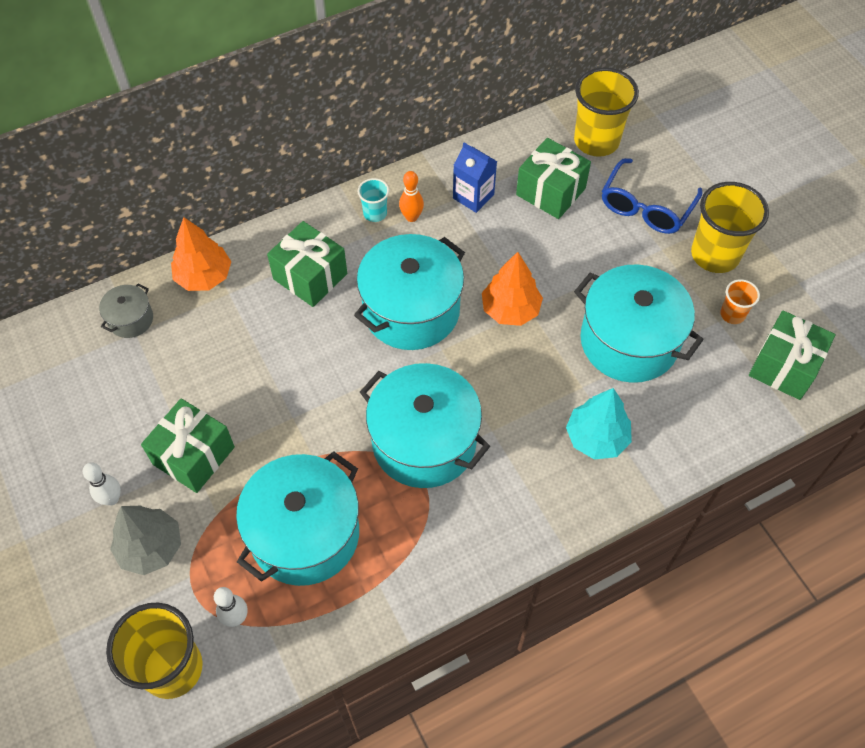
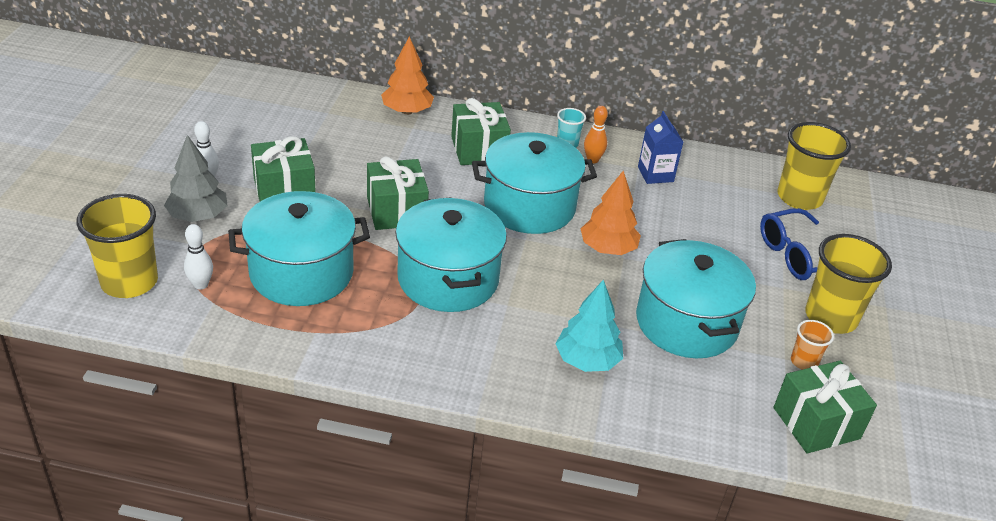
camera: 35 degrees right, 20 degrees down
grey pot [99,283,153,338] -> none
green gift [516,138,591,219] -> green gift moved to [367,156,429,230]

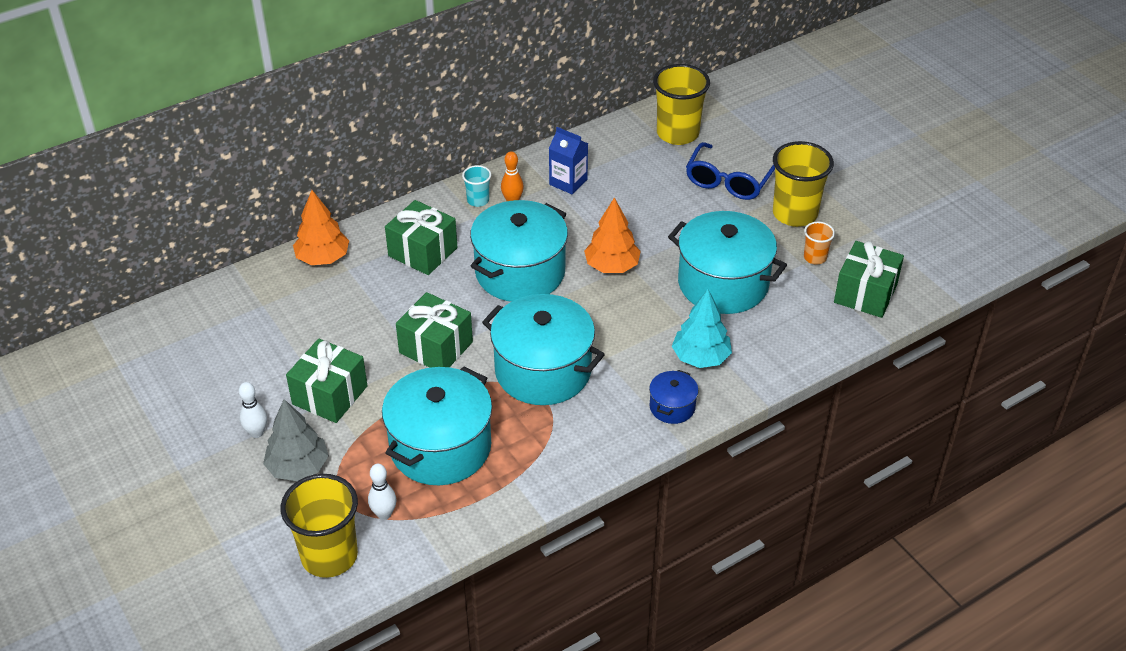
camera: 40 degrees left, 5 degrees up
none -> blue pot [649,370,699,424]

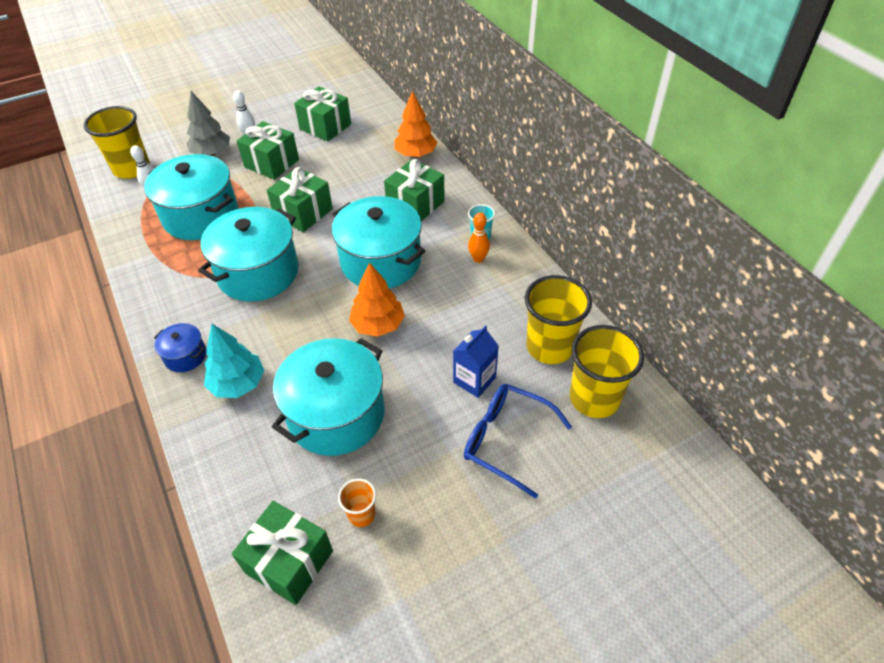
camera: 95 degrees right, 5 degrees up
blue carton [549,127,588,194] -> blue carton moved to [453,325,499,398]
yellow cup [773,141,834,227] -> yellow cup moved to [525,275,592,364]
none -> green gift [294,86,351,142]

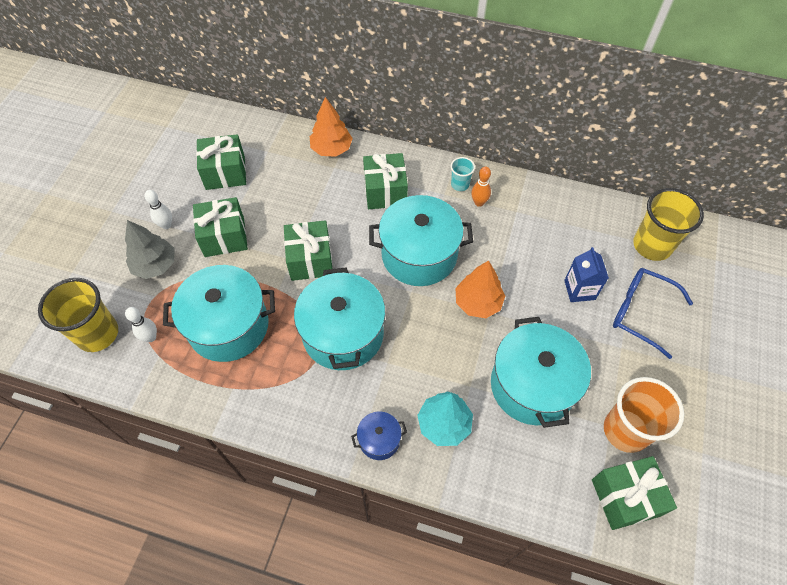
camera: 45 degrees left, 10 degrees up
orange cup [338,478,376,527] -> orange cup [604,377,684,453], size x2.02
blue glasses [464,384,572,499] -> blue glasses turned 45 degrees clockwise [613,268,693,359]
yellow cup [525,275,592,364] -> none

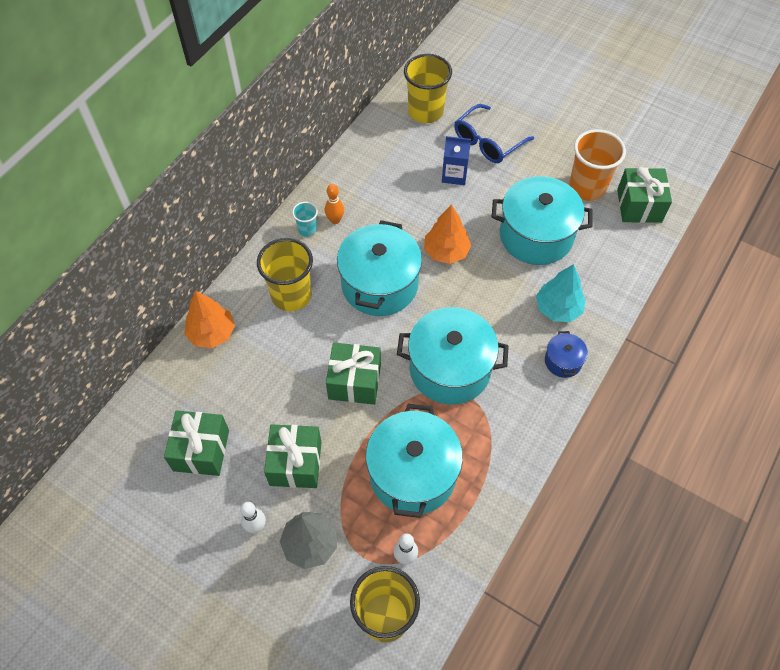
camera: 75 degrees left, 0 degrees up
green gift [363,153,408,209] -> yellow cup [257,238,313,311]

